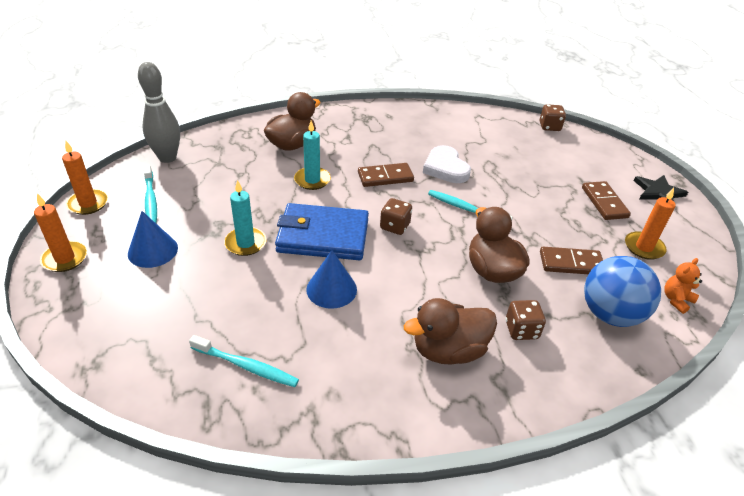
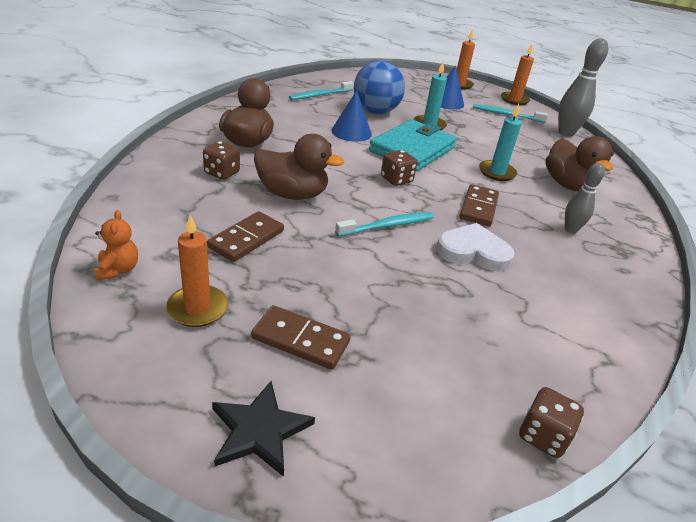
camera: 120 degrees right, 5 degrees down
blue wallet [275,203,369,260] -> turquoise wallet [369,119,457,171]
blue ball [584,256,661,327] -> blue ball moved to [354,60,405,114]
none -> grey bowling pin [565,163,605,233]

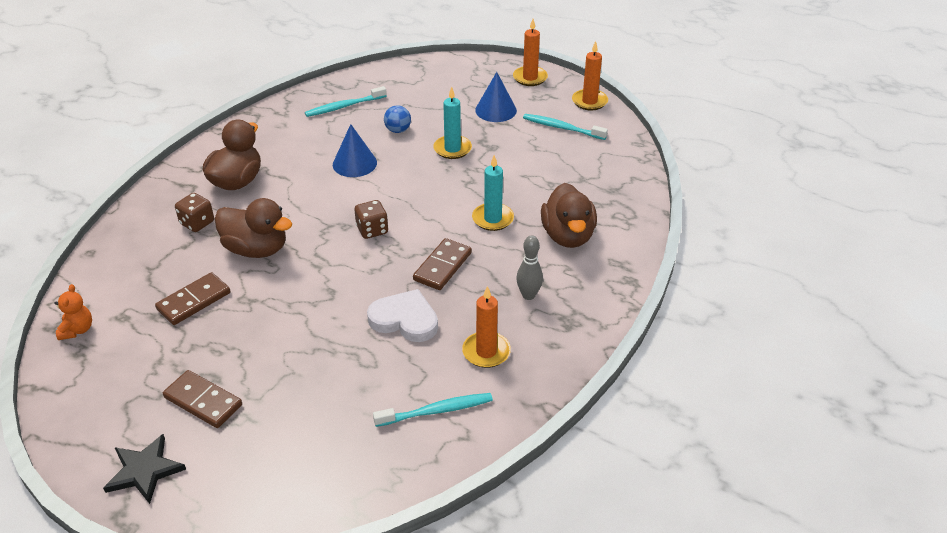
camera: 15 degrees right, 5 degrees up
orange candle [166,215,228,327] -> orange candle moved to [462,286,511,368]
turquoise toothbrush [335,212,434,237] -> turquoise toothbrush moved to [373,393,493,427]
blue ball [354,60,405,114] -> blue ball [384,105,411,133], size x0.48
turquoise wallet [369,119,457,171] -> none
brown dice [519,387,584,458] -> none
grey bowling pin [558,38,608,137] -> none

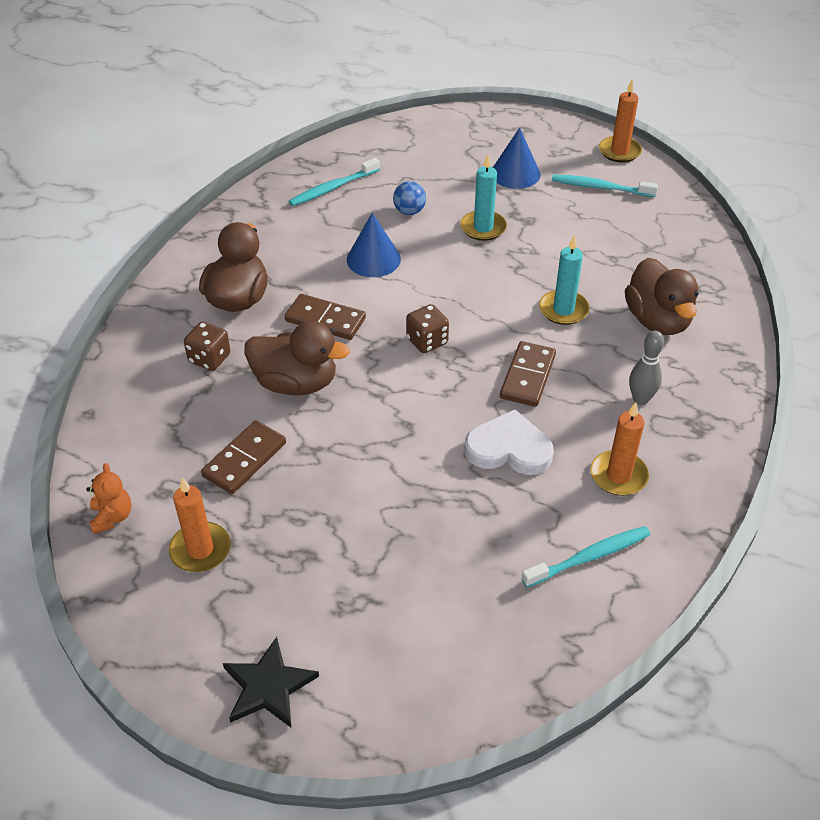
camera: 10 degrees left, 5 degrees up
brown domino [163,370,242,428] -> brown domino moved to [285,294,366,340]
orange candle [513,19,548,86] -> orange candle moved to [169,477,231,572]

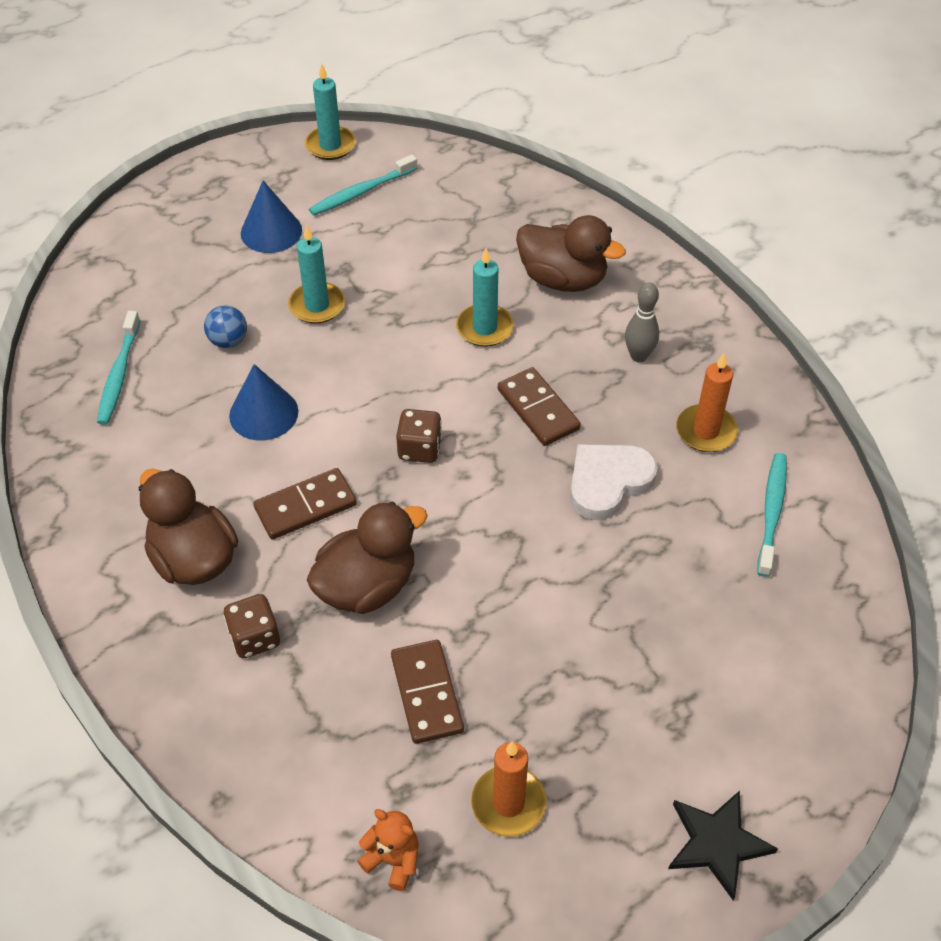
camera: 50 degrees left, 5 degrees up
orange candle [599,79,642,162] -> turquoise candle [305,64,356,160]

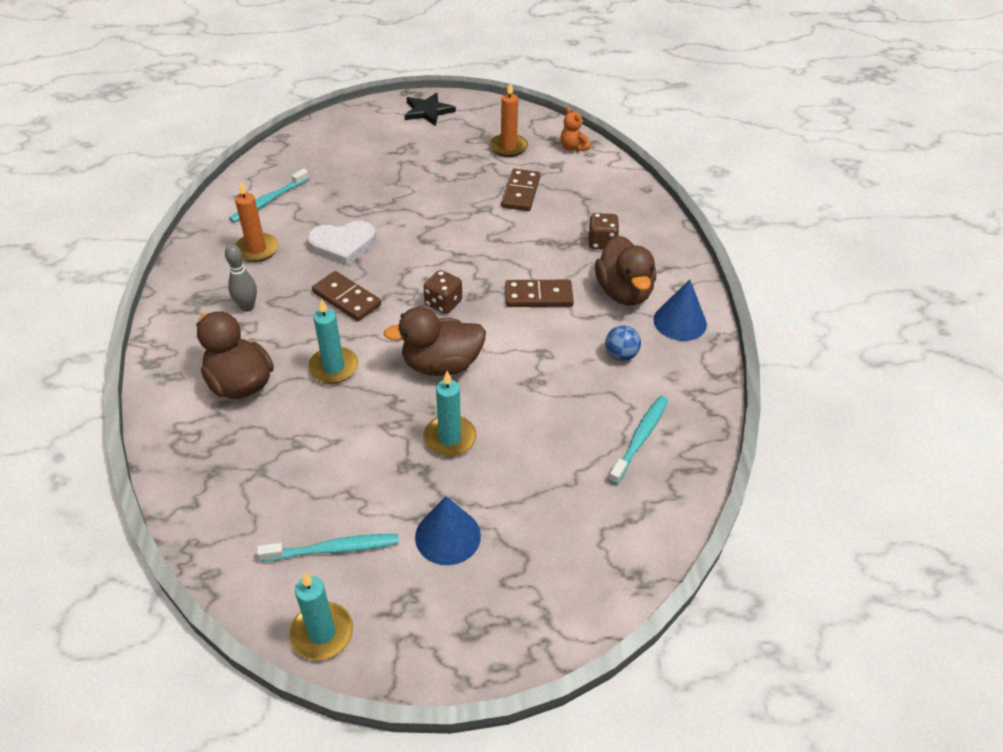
camera: 155 degrees left, 5 degrees down
blue ball [204,306,247,348] -> blue ball moved to [605,325,641,361]
blue cone [229,364,298,440] -> blue cone moved to [653,279,707,341]
brown duck [307,502,428,614] -> brown duck moved to [384,307,486,376]
brown domino [498,367,581,446] -> brown domino turned 45 degrees counterclockwise [312,271,381,321]

